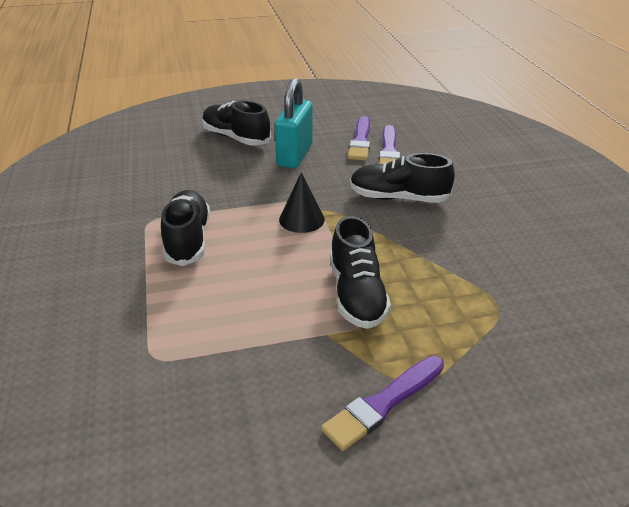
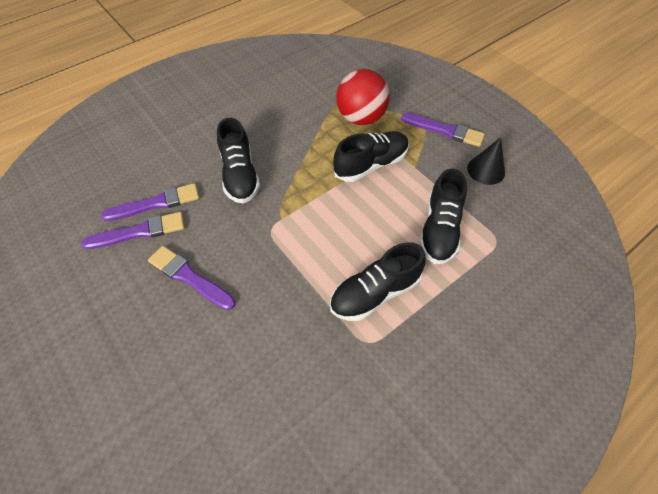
camera: 115 degrees left, 20 degrees up
black shoe [202,101,271,146] -> black shoe moved to [419,168,467,264]
turquoise padlock [275,78,312,168] -> purple brush [148,246,236,310]
black cone [279,172,325,233] -> black cone moved to [467,137,505,185]
none -> red ball [336,69,390,125]

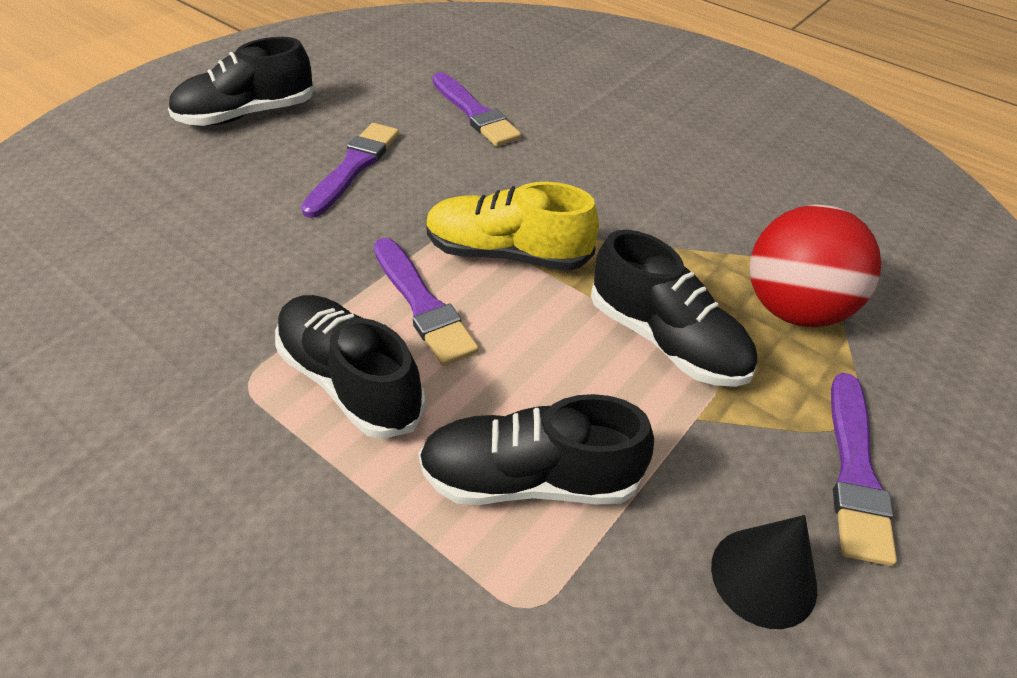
camera: 75 degrees right, 10 degrees down
purple brush [81,212,184,249] -> purple brush moved to [374,238,479,366]
black shoe [217,118,260,204] -> black shoe moved to [168,37,314,126]
none -> yellow shoe [426,182,599,271]

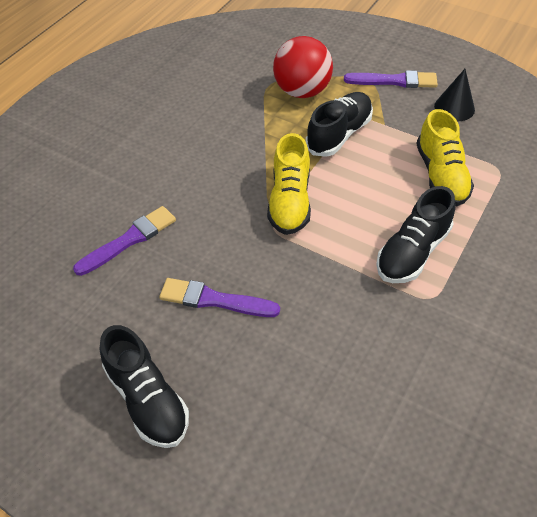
camera: 95 degrees left, 5 degrees up
purple brush [374,238,479,366] -> none
black shoe [419,394,654,505] -> yellow shoe [416,109,474,206]

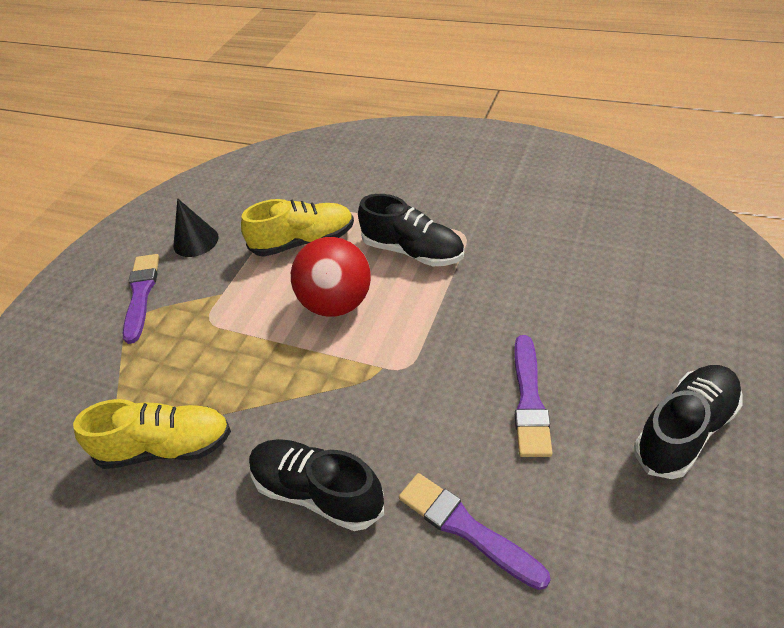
camera: 95 degrees left, 5 degrees down
yellow shoe [267,133,311,235] -> yellow shoe moved to [73,399,231,469]
red ball [273,36,333,98] -> red ball moved to [291,237,371,317]
black shoe [306,92,373,157] -> black shoe moved to [249,439,384,531]

